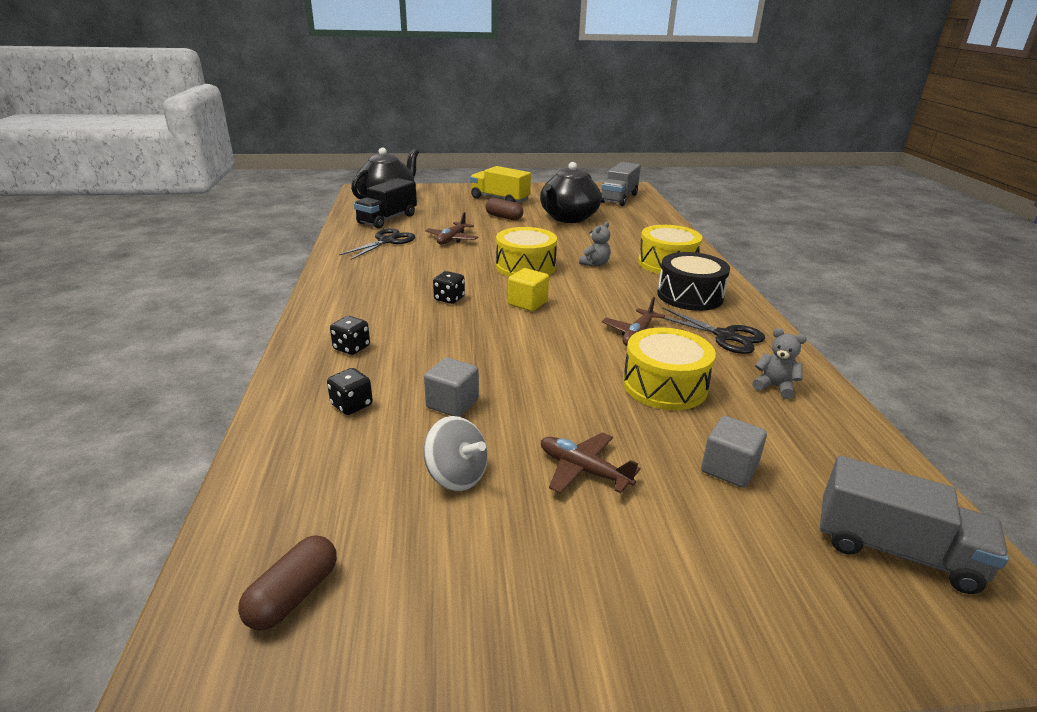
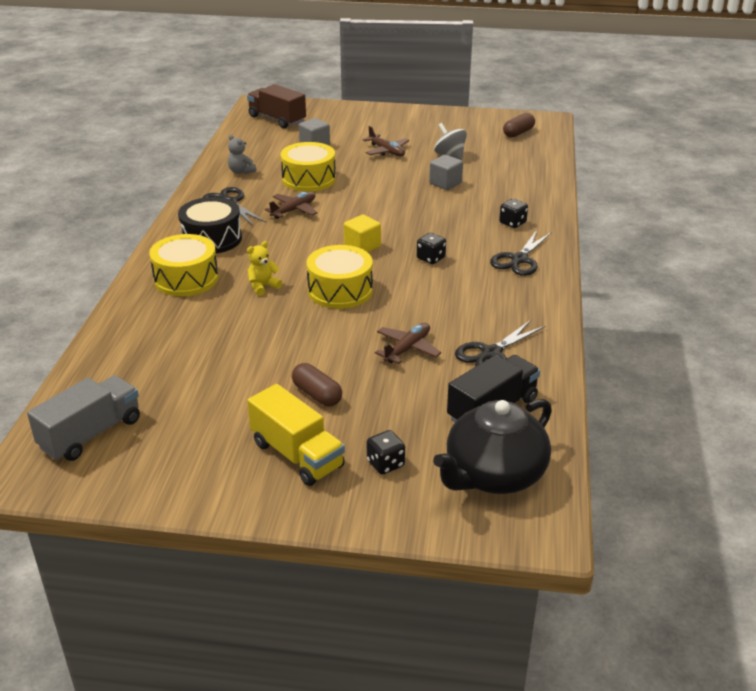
camera: 165 degrees left, 5 degrees up
black dice [327,368,373,415] -> black dice moved to [367,430,405,475]
black teapot [540,162,601,223] -> none
grey teddy bear [579,222,611,267] -> yellow teddy bear [247,241,282,296]
grey truck [819,456,1009,594] -> brown truck [247,84,306,128]
none -> black scissors [490,230,552,276]

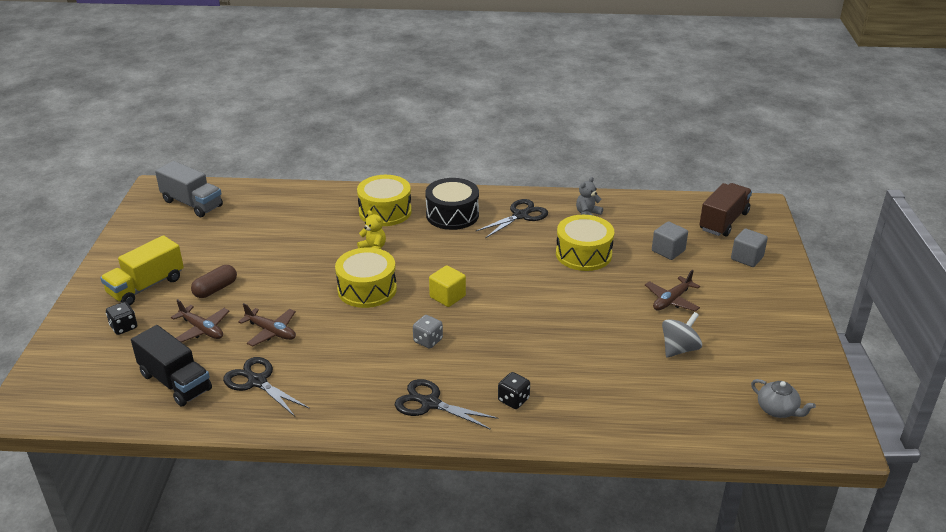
camera: 85 degrees right, 0 degrees up
brown plane [264,192,317,219] -> brown plane moved to [171,299,229,342]
black dice [417,233,446,264] -> grey dice [413,315,443,349]
grey cube [429,155,463,190] -> grey cube moved to [731,229,768,267]
black teapot [433,399,552,494] -> none
brown capsule [503,113,535,138] -> grey teapot [751,379,816,418]

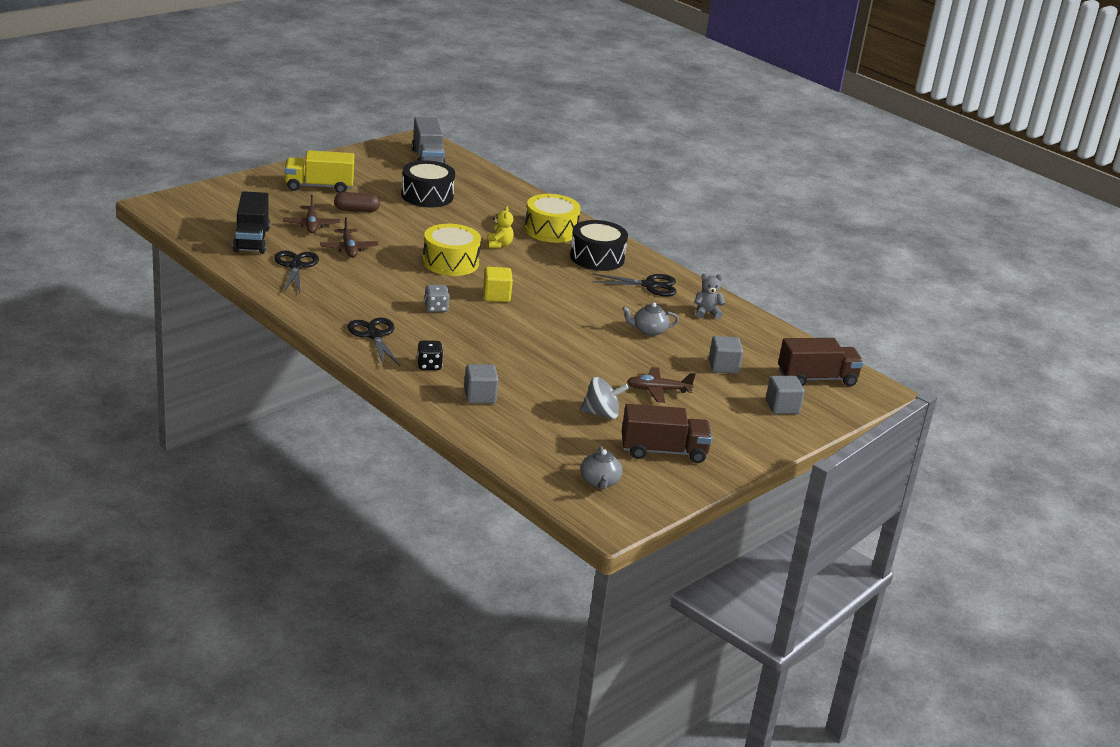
camera: 40 degrees right, 5 degrees down
black dice [106,302,137,335] -> none
yellow drum [556,215,614,271] -> grey teapot [622,302,679,336]
none -> black drum [401,160,455,207]
none -> grey cube [464,364,499,403]
none -> brown truck [622,404,712,463]

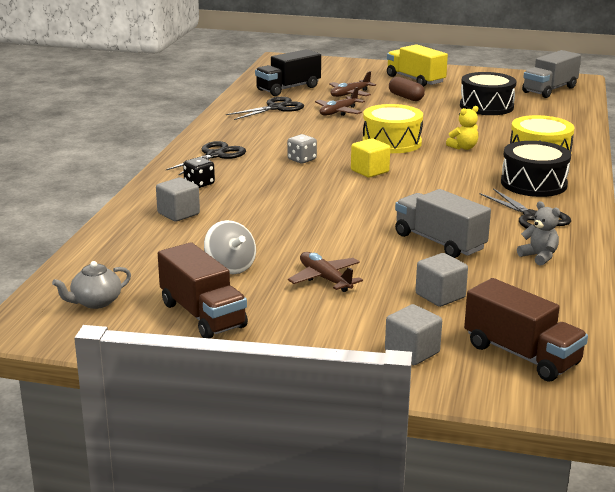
camera: 60 degrees right, 5 degrees down
grey teapot [622,302,679,336] -> grey truck [395,189,491,258]

